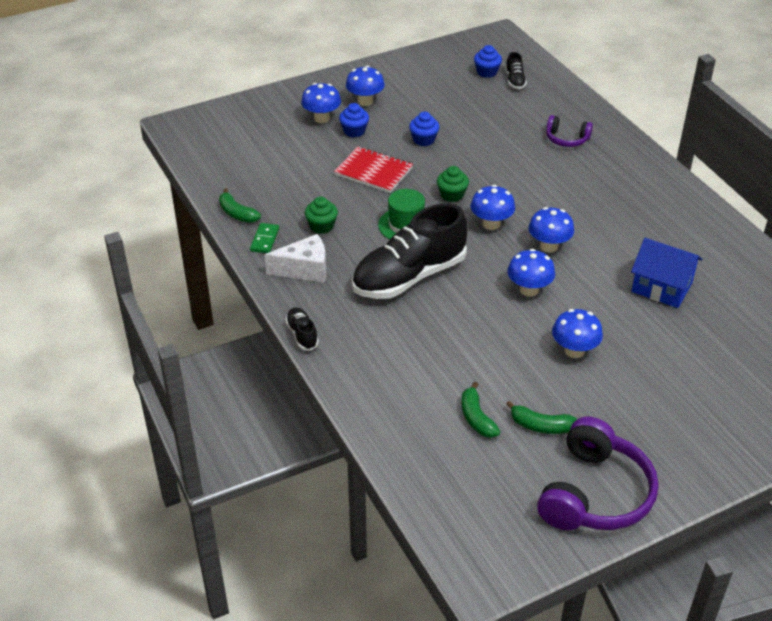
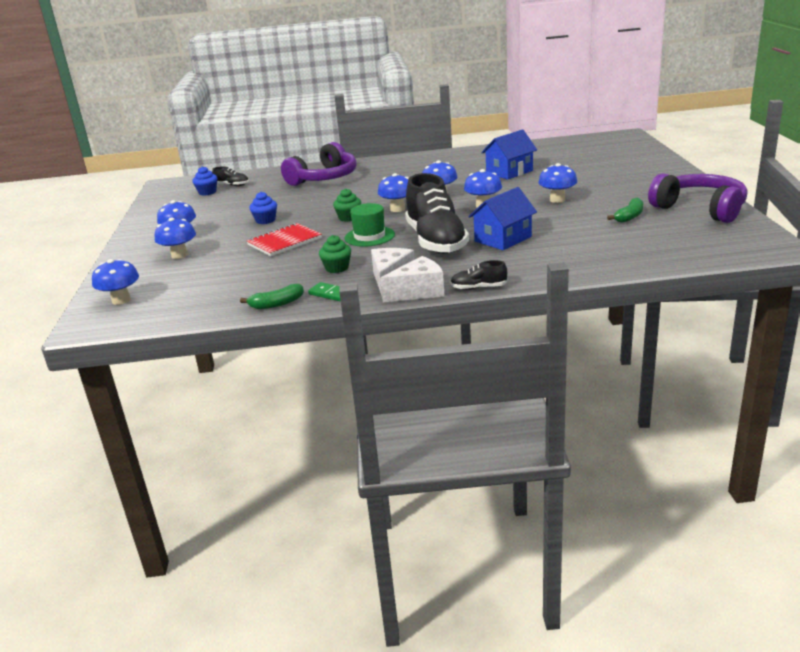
camera: 65 degrees left, 15 degrees down
blue cupcake [339,103,369,137] -> none
green banana [461,381,500,438] -> none
purple headphones [546,115,593,147] -> purple headphones [281,142,357,186], size x1.91
none -> blue mushroom [92,259,139,305]
none -> white cheese [380,256,445,302]
none -> blue house [468,187,537,250]

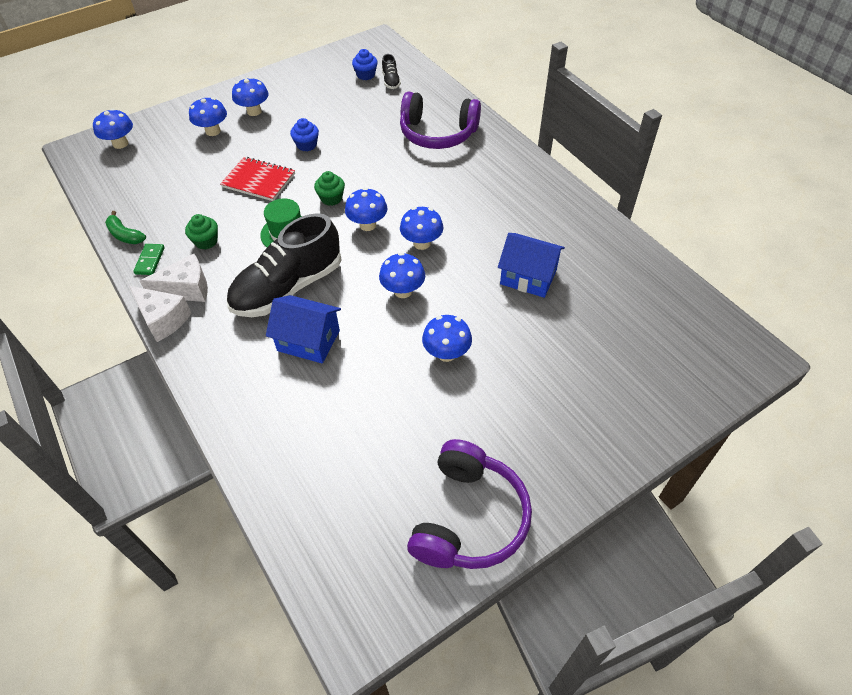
camera: 60 degrees right, 25 degrees up
black shoe [450,260,507,290] -> none
green banana [607,198,643,223] -> none

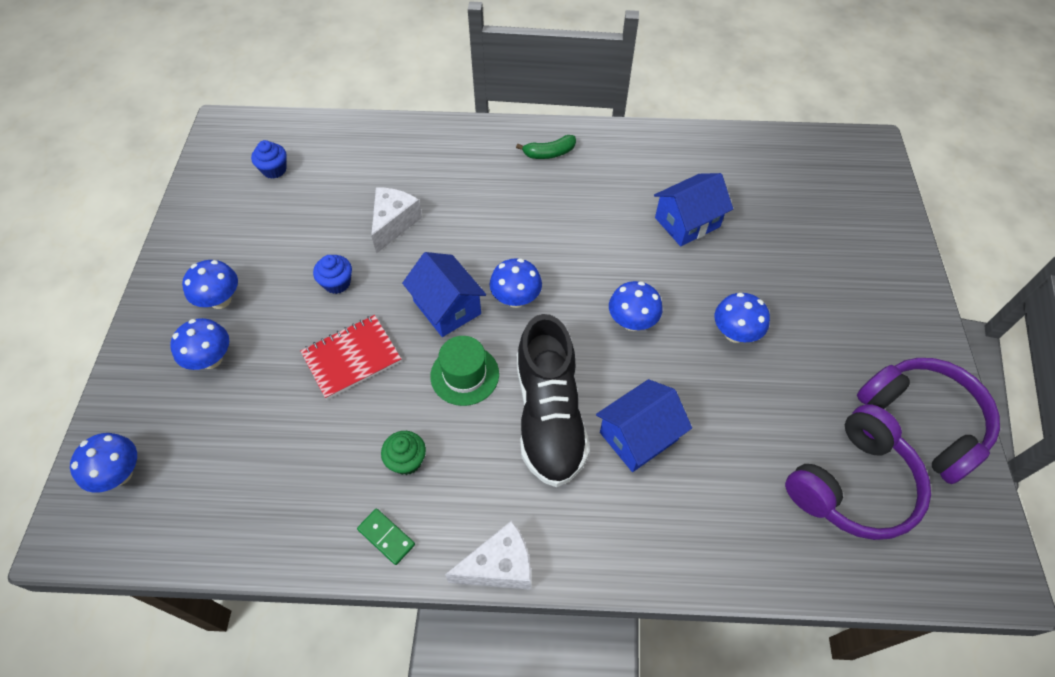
camera: 55 degrees left, 5 degrees up
green banana [105,211,146,244] -> green banana moved to [516,135,576,159]
white cheese [140,254,208,302] -> white cheese moved to [371,187,422,254]
green cupcake [314,171,345,206] -> blue house [402,252,486,337]
black shoe [382,54,401,89] -> none
purple headphones [400,92,481,149] -> purple headphones moved to [785,404,931,540]
blue mushroom [400,207,443,250] -> none

